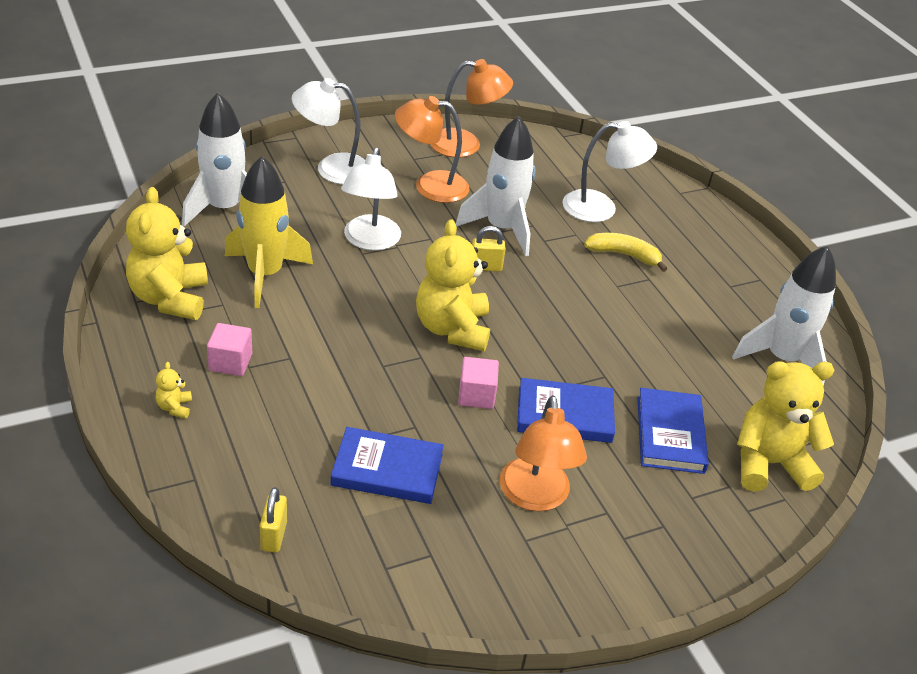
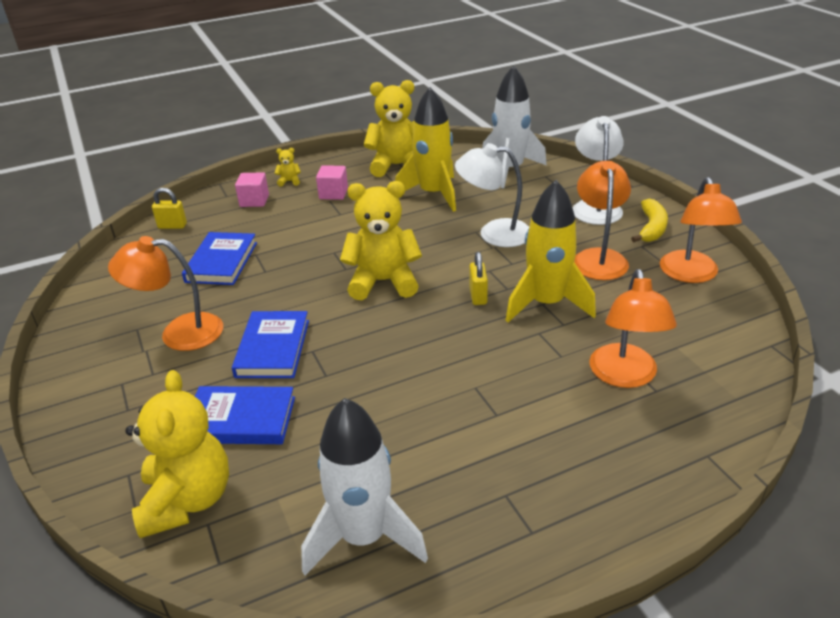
camera: 95 degrees right, 5 degrees down
white rocket [456,116,536,256] -> yellow rocket [506,180,596,322]
pink cube [458,357,499,409] -> pink cube moved to [235,172,269,207]
white lamp [562,121,657,222] -> orange lamp [590,269,677,388]
yellow banana [584,233,667,272] -> yellow banana moved to [631,199,668,242]

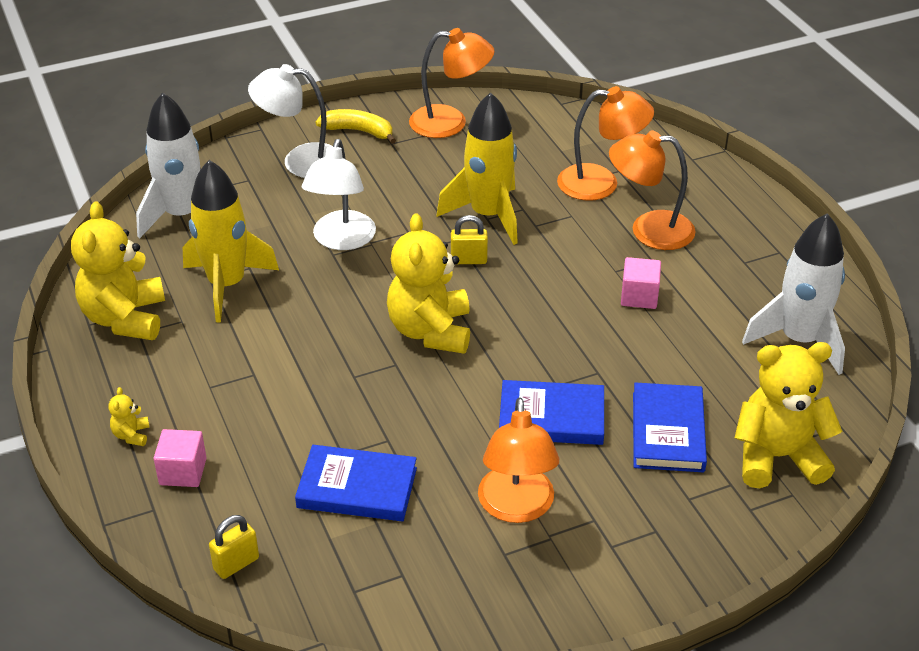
camera: 90 degrees left, 5 degrees up
yellow padlock [152,188,187,229] -> yellow padlock turned 45 degrees clockwise [209,515,259,579]
pink cube [316,165,348,200] -> pink cube moved to [621,257,661,309]
orange lamp [574,161,631,280] -> orange lamp moved to [609,131,696,250]

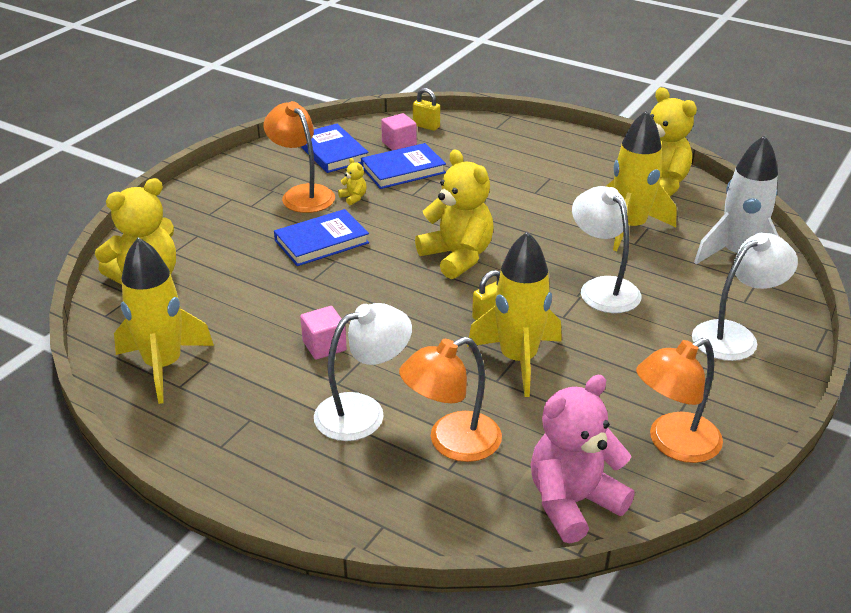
camera: 145 degrees right, 5 degrees down
yellow teddy bear [109,387,149,446] -> yellow teddy bear moved to [338,158,367,205]
pink cube [154,429,207,487] -> pink cube moved to [381,113,417,150]
yellow padlock [209,515,259,579] -> yellow padlock turned 75 degrees counterclockwise [413,88,440,131]
yellow banana [316,109,396,144] -> none
orange lamp [609,131,696,250] -> white lamp [314,303,412,441]
blue book [633,382,707,472] -> blue book moved to [301,124,369,173]
white rocket [742,213,845,375] -> yellow rocket [114,237,214,404]
none -> pink teddy bear [531,375,635,544]

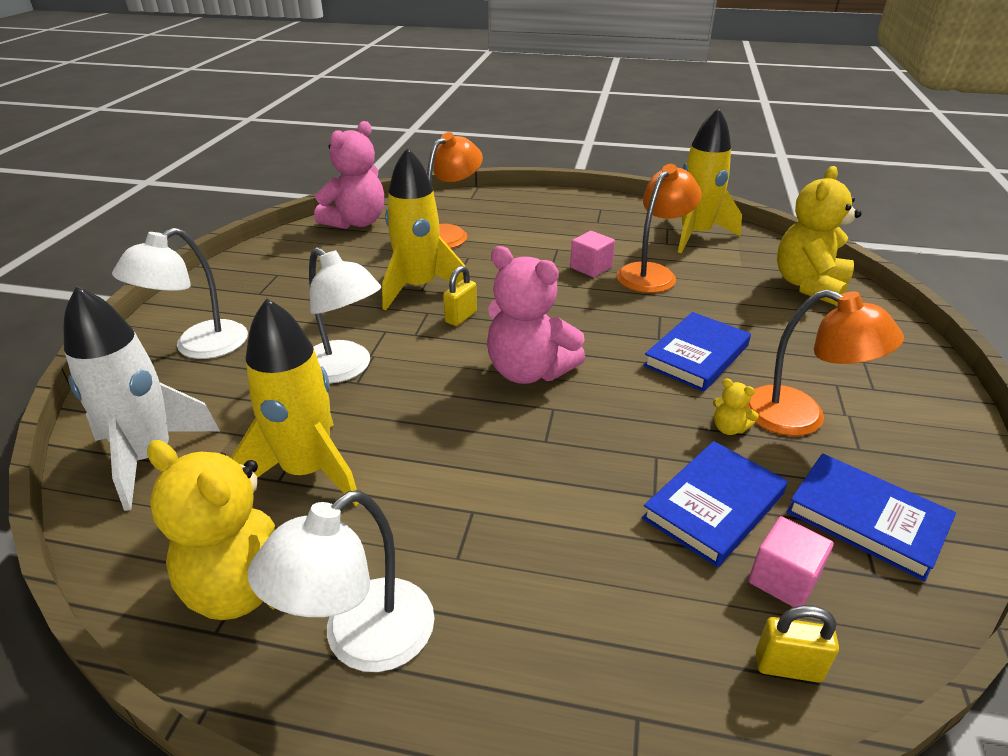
camera: 160 degrees right, 0 degrees up
white lamp [314,303,412,441] -> white lamp moved to [248,490,434,672]
yellow teddy bear [415,149,494,279] -> pink teddy bear [487,246,585,384]
orange lamp [636,338,723,463] -> orange lamp moved to [616,164,702,293]

